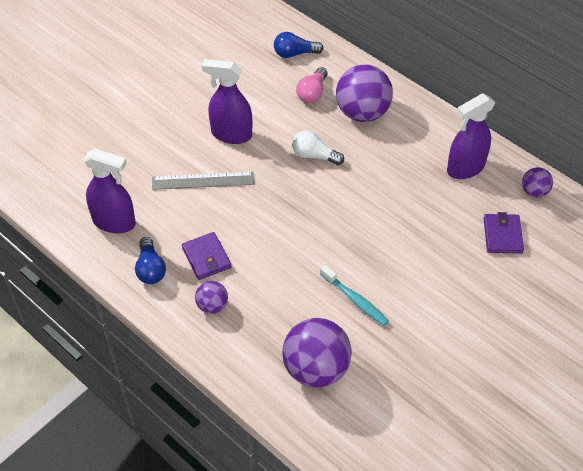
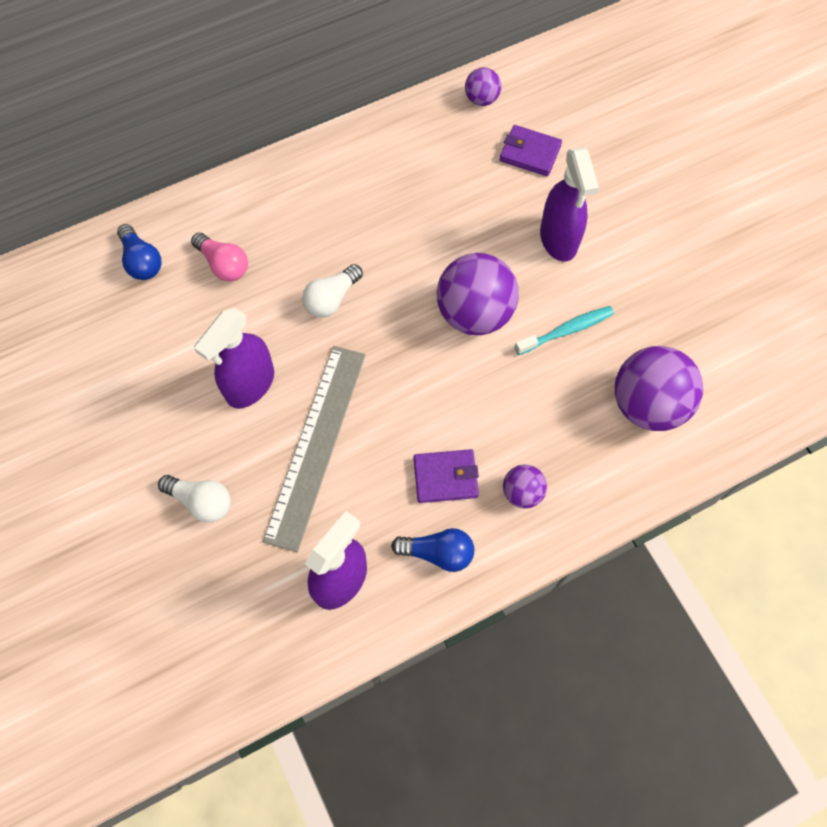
camera: 70 degrees left, 15 degrees up
grey ruler [152,172,254,190] -> grey ruler [263,346,365,552], size x1.51
blue light bulb [274,32,324,58] -> blue light bulb turned 45 degrees counterclockwise [117,224,161,280]
purple ball [336,64,393,122] -> purple ball moved to [437,253,519,335]
purple spray bottle [447,93,495,179] -> purple spray bottle moved to [540,147,599,262]
none -> white light bulb [158,475,231,523]

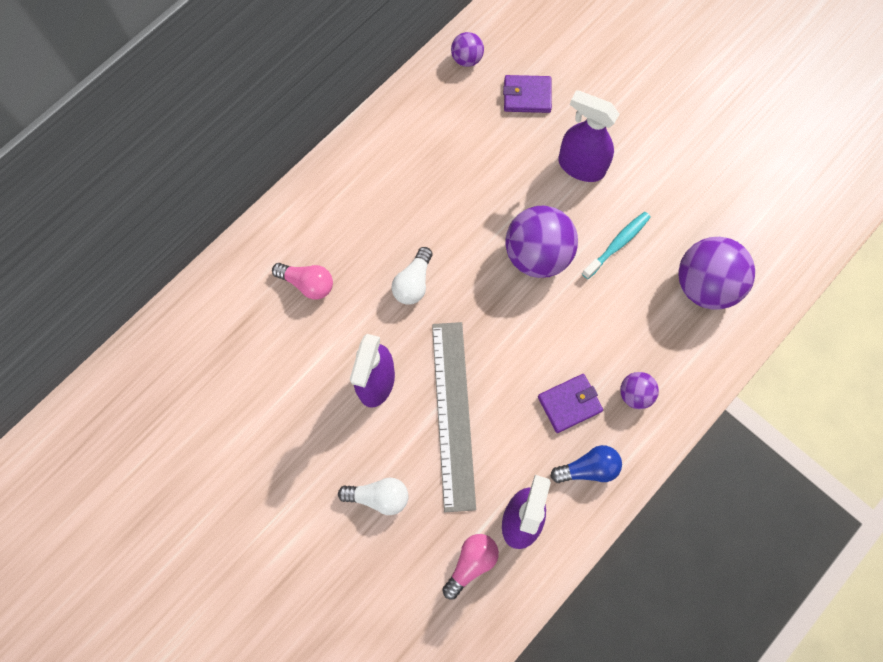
camera: 20 degrees left, 5 degrees up
blue light bulb [117,224,161,280] -> none
purple spray bottle [540,147,599,262] -> purple spray bottle turned 150 degrees clockwise [558,90,619,182]
none -> pink light bulb [442,534,499,599]

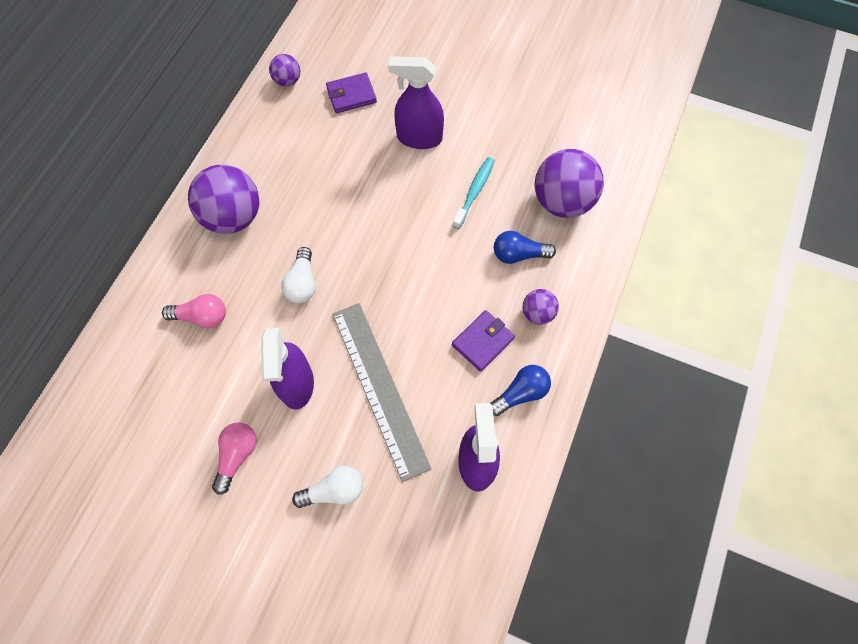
camera: 20 degrees left, 5 degrees down
pink light bulb [442,534,499,599] -> pink light bulb moved to [212,422,256,495]
purple ball [505,206,578,278] -> purple ball moved to [188,165,259,234]
none -> blue light bulb [494,231,556,264]

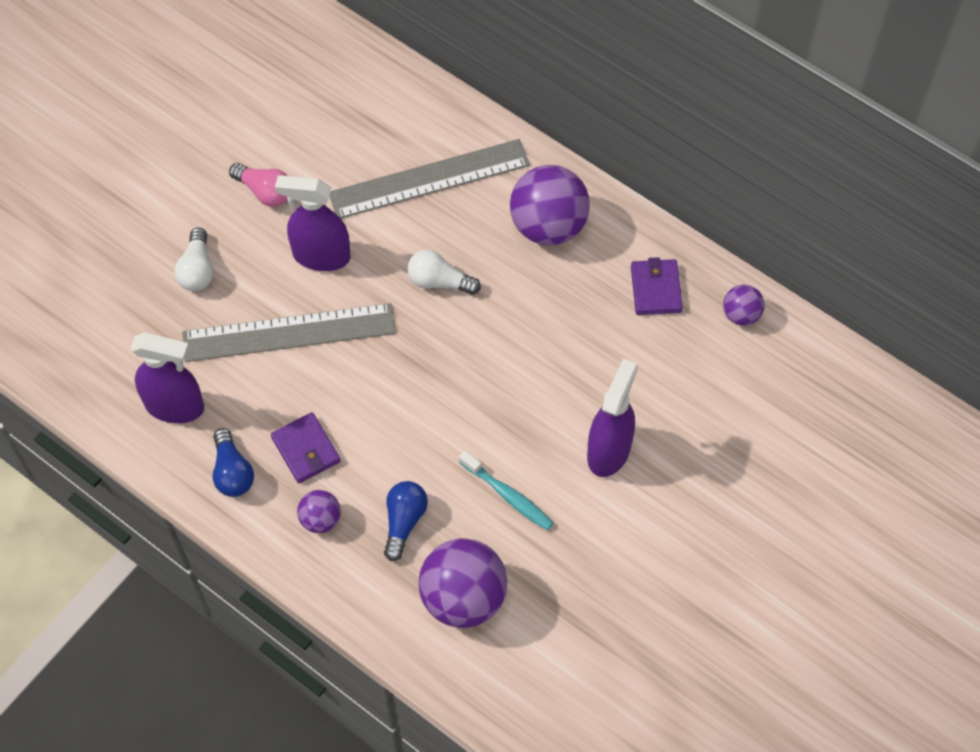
camera: 105 degrees right, 5 degrees down
pink light bulb [162,294,226,328] -> grey ruler [329,139,530,219]
purple wallet [326,73,377,113] -> purple wallet moved to [631,257,683,315]

